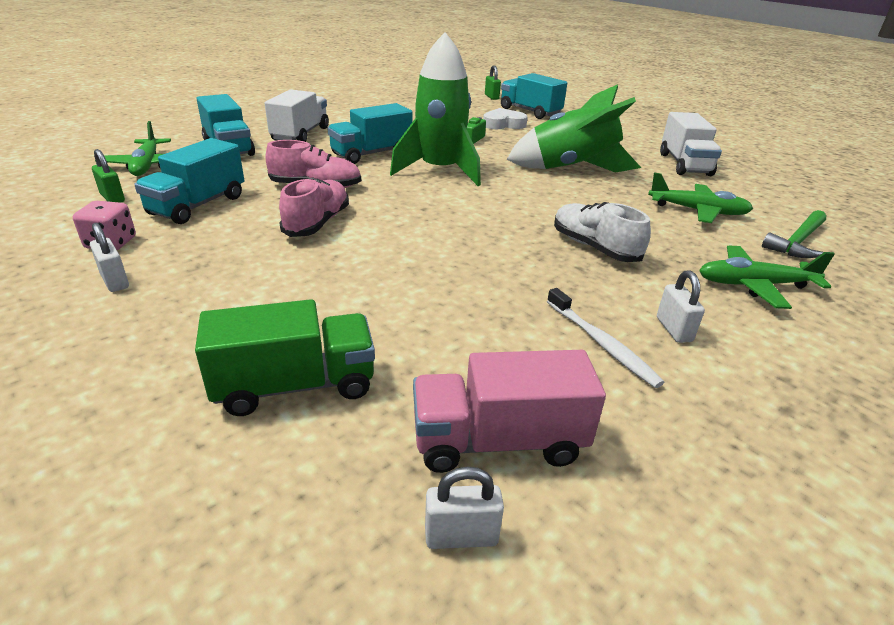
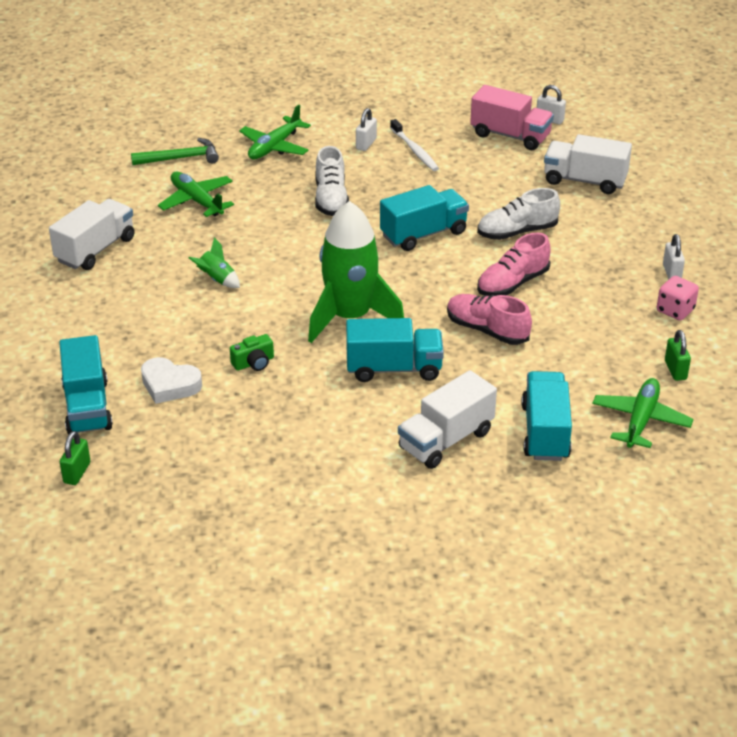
camera: 145 degrees left, 5 degrees up
turquoise truck [134,138,244,224] -> turquoise truck moved to [380,185,469,251]
green truck [195,299,375,416] -> white truck [544,134,632,194]
green rocket [507,84,641,173] -> green rocket [189,237,240,288], size x0.40
white toothbrush [547,288,665,388] -> white toothbrush turned 150 degrees clockwise [390,119,439,171]
green plane [699,246,835,309] -> green plane turned 90 degrees clockwise [239,105,311,159]
none -> white shoe [477,188,560,240]

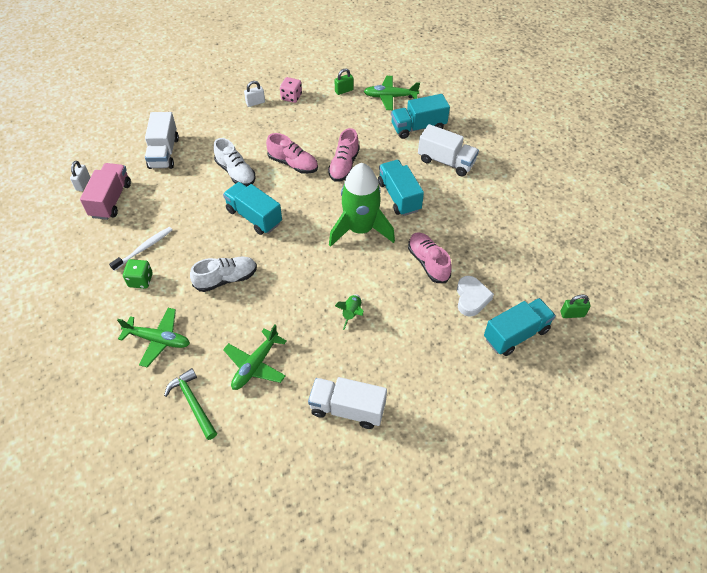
camera: 110 degrees left, 15 degrees up
green camera [230,334,274,371] -> pink shoe [408,232,452,283]
white padlock [356,108,377,151] -> green dice [123,259,153,288]

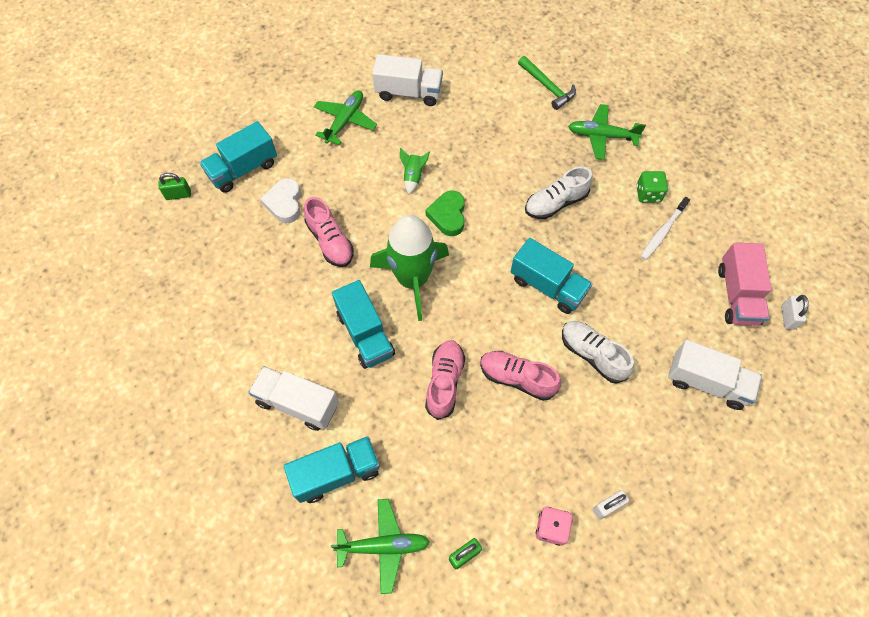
camera: 175 degrees right, 10 degrees up
white truck [145,112,179,169] -> white truck turned 120 degrees clockwise [668,340,762,410]
green plane [223,325,287,390] -> green plane moved to [314,90,377,145]
none -> green heart [426,190,465,236]

